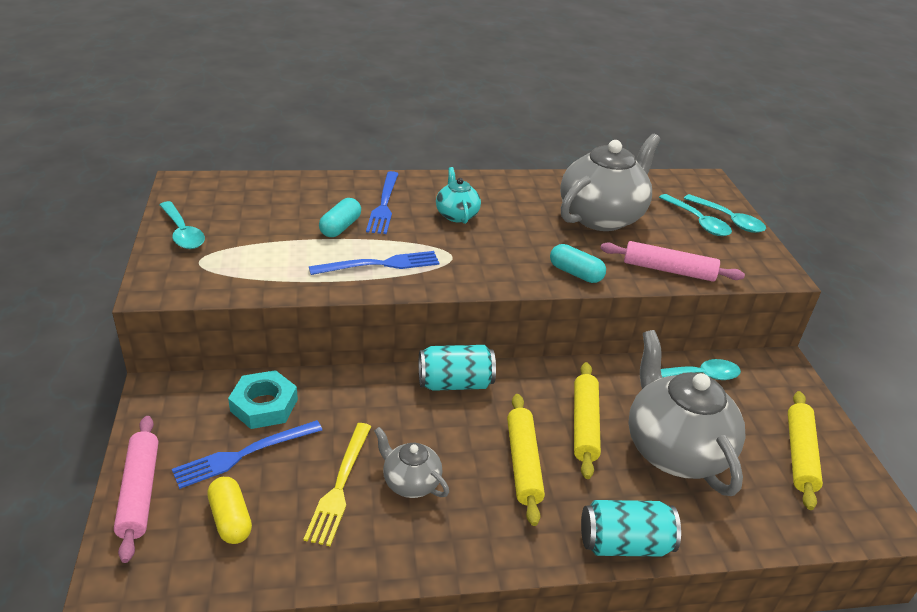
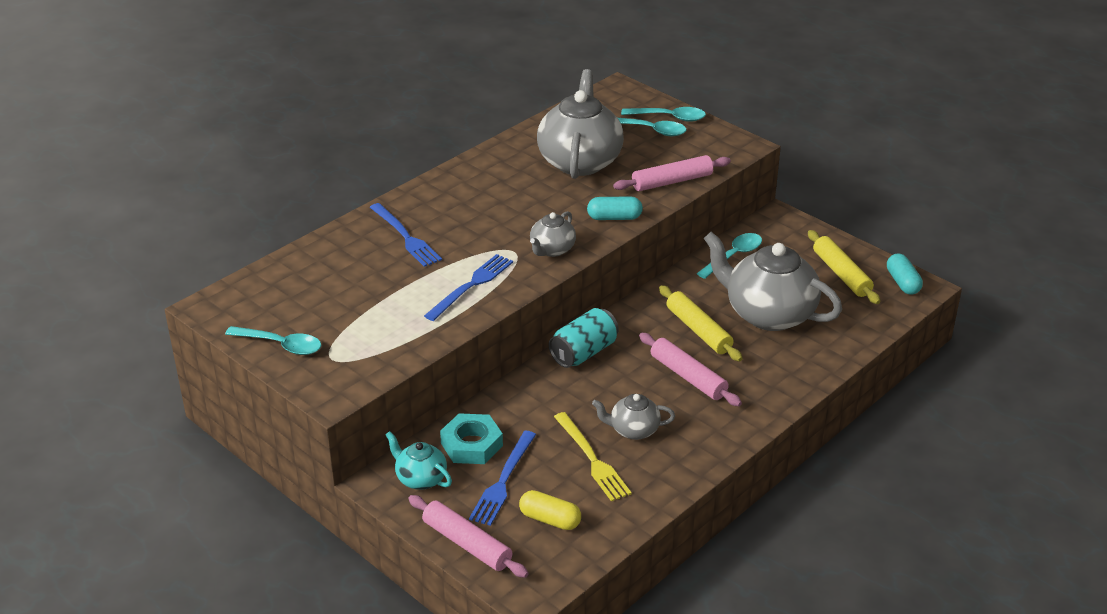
camera: 35 degrees left, 0 degrees up
turquoise capsule [319,198,361,237] -> turquoise capsule moved to [887,253,923,295]
turquoise teapot [436,167,481,224] -> turquoise teapot moved to [385,431,452,490]
yellow rolling pin [507,394,545,526] -> pink rolling pin [639,333,742,406]
turquoise can [581,500,681,557] -> none
none -> grey teapot [530,211,576,257]

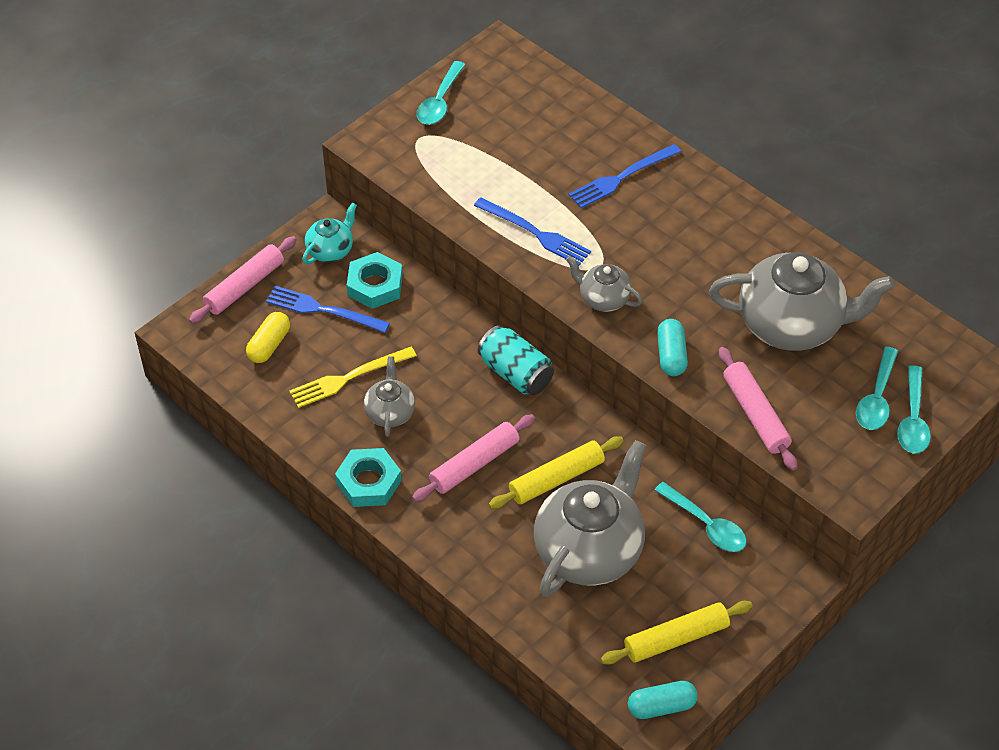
camera: 90 degrees right, 15 degrees up
none -> turquoise nut [335,448,402,507]

